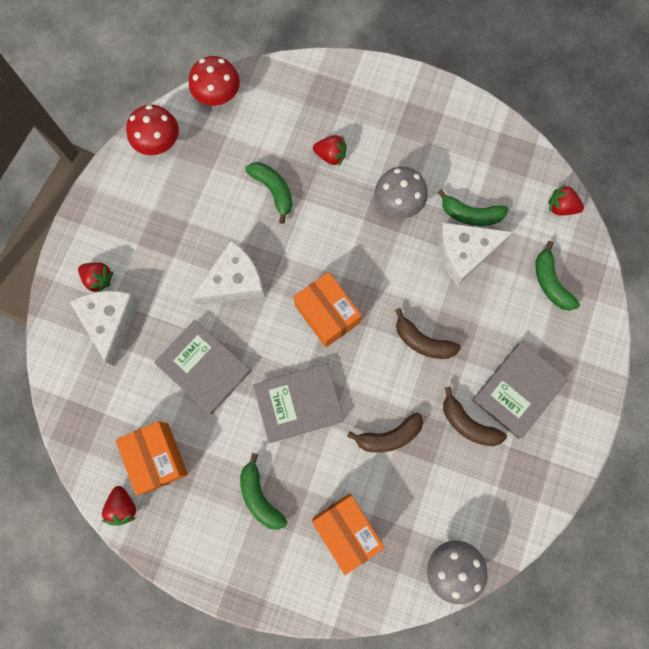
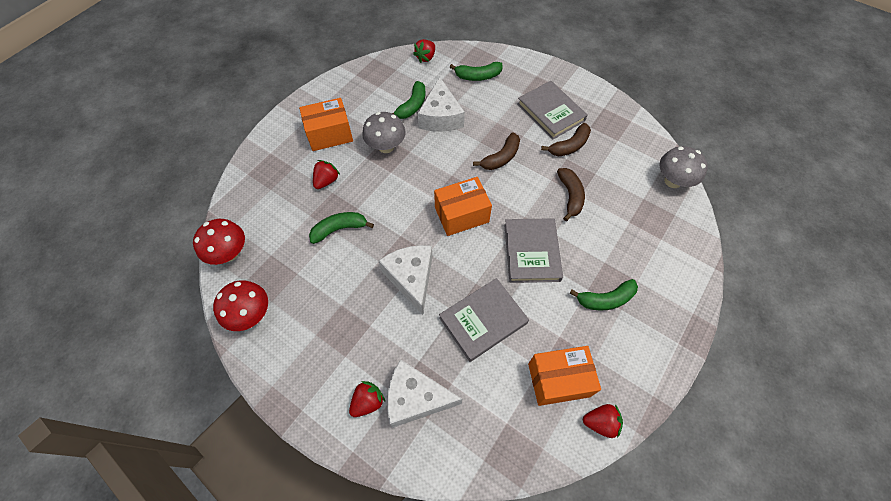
camera: 75 degrees left, 15 degrees down
orange box [312,494,385,575] -> orange box moved to [299,98,353,151]

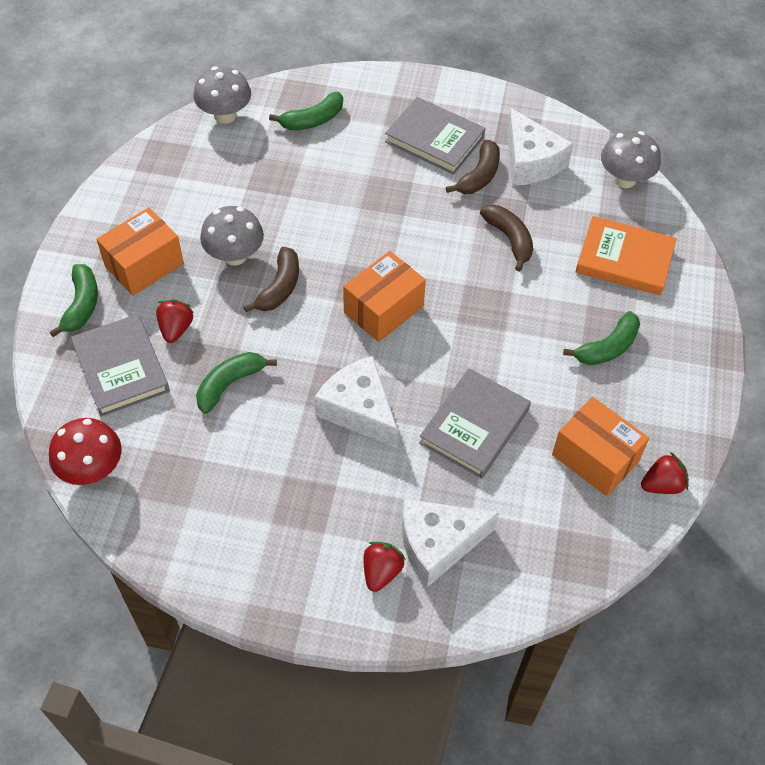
camera: 25 degrees left, 5 degrees down
red mushroom [213,280,268,331] -> none
green banana [392,81,426,119] -> green banana moved to [50,264,98,337]
red strawberry [413,39,435,63] -> grey mushroom [193,66,251,124]
white cheese [418,77,465,132] -> white cheese moved to [507,108,573,186]
brown banana [473,132,520,170] -> brown banana moved to [243,247,299,312]
grey book [504,218,563,283] -> grey book moved to [71,314,170,417]
orange box [528,346,601,406] -> orange box turned 75 degrees clockwise [552,397,649,496]
none -> orange book [575,216,677,295]

